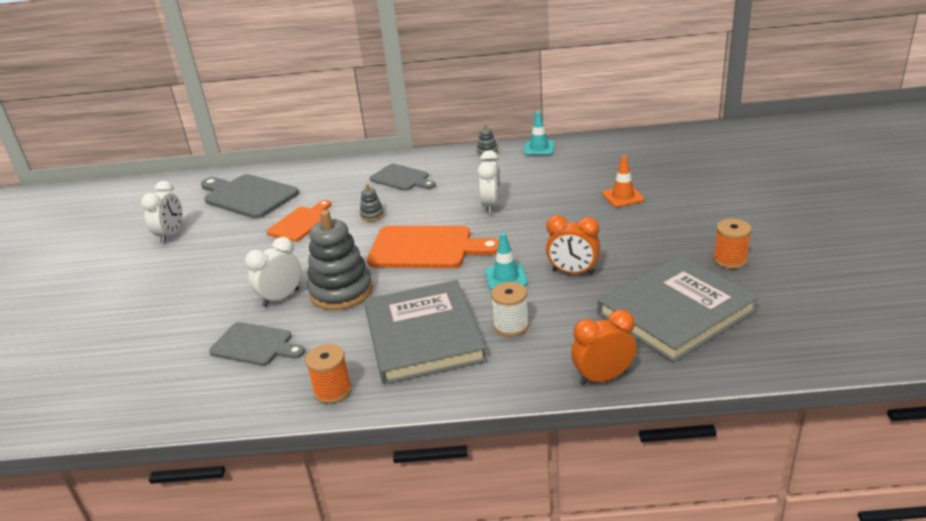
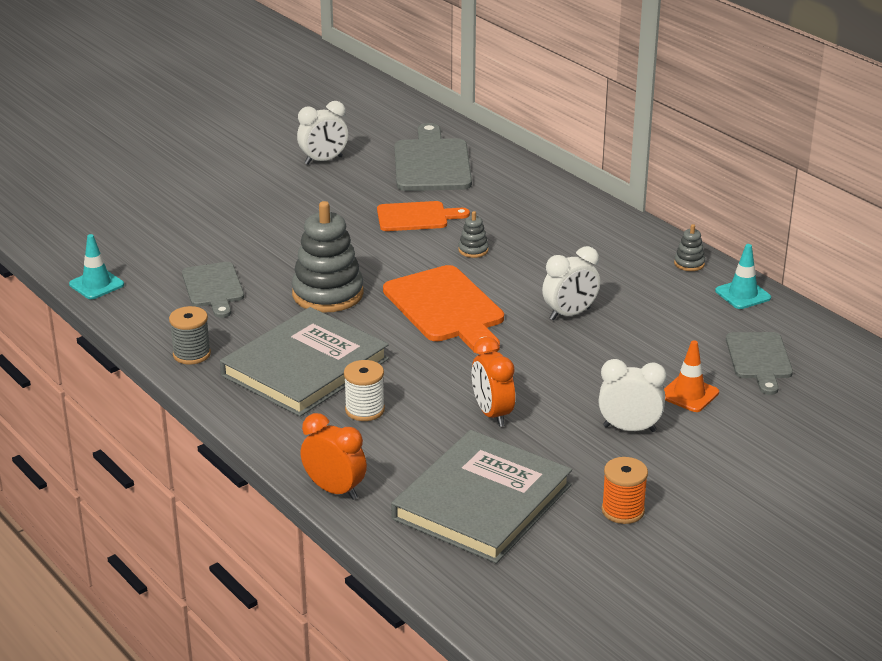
camera: 50 degrees right, 0 degrees up
white clock [245,237,301,307] -> white clock moved to [598,359,667,432]
orange spool [305,344,352,404] -> grey spool [169,306,211,365]
grey cutting board [370,164,436,191] -> grey cutting board moved to [726,332,793,395]
turquoise traffic cone [485,233,528,290] -> turquoise traffic cone moved to [69,234,124,299]
grey book [598,256,759,363] -> grey book turned 75 degrees counterclockwise [391,430,572,564]

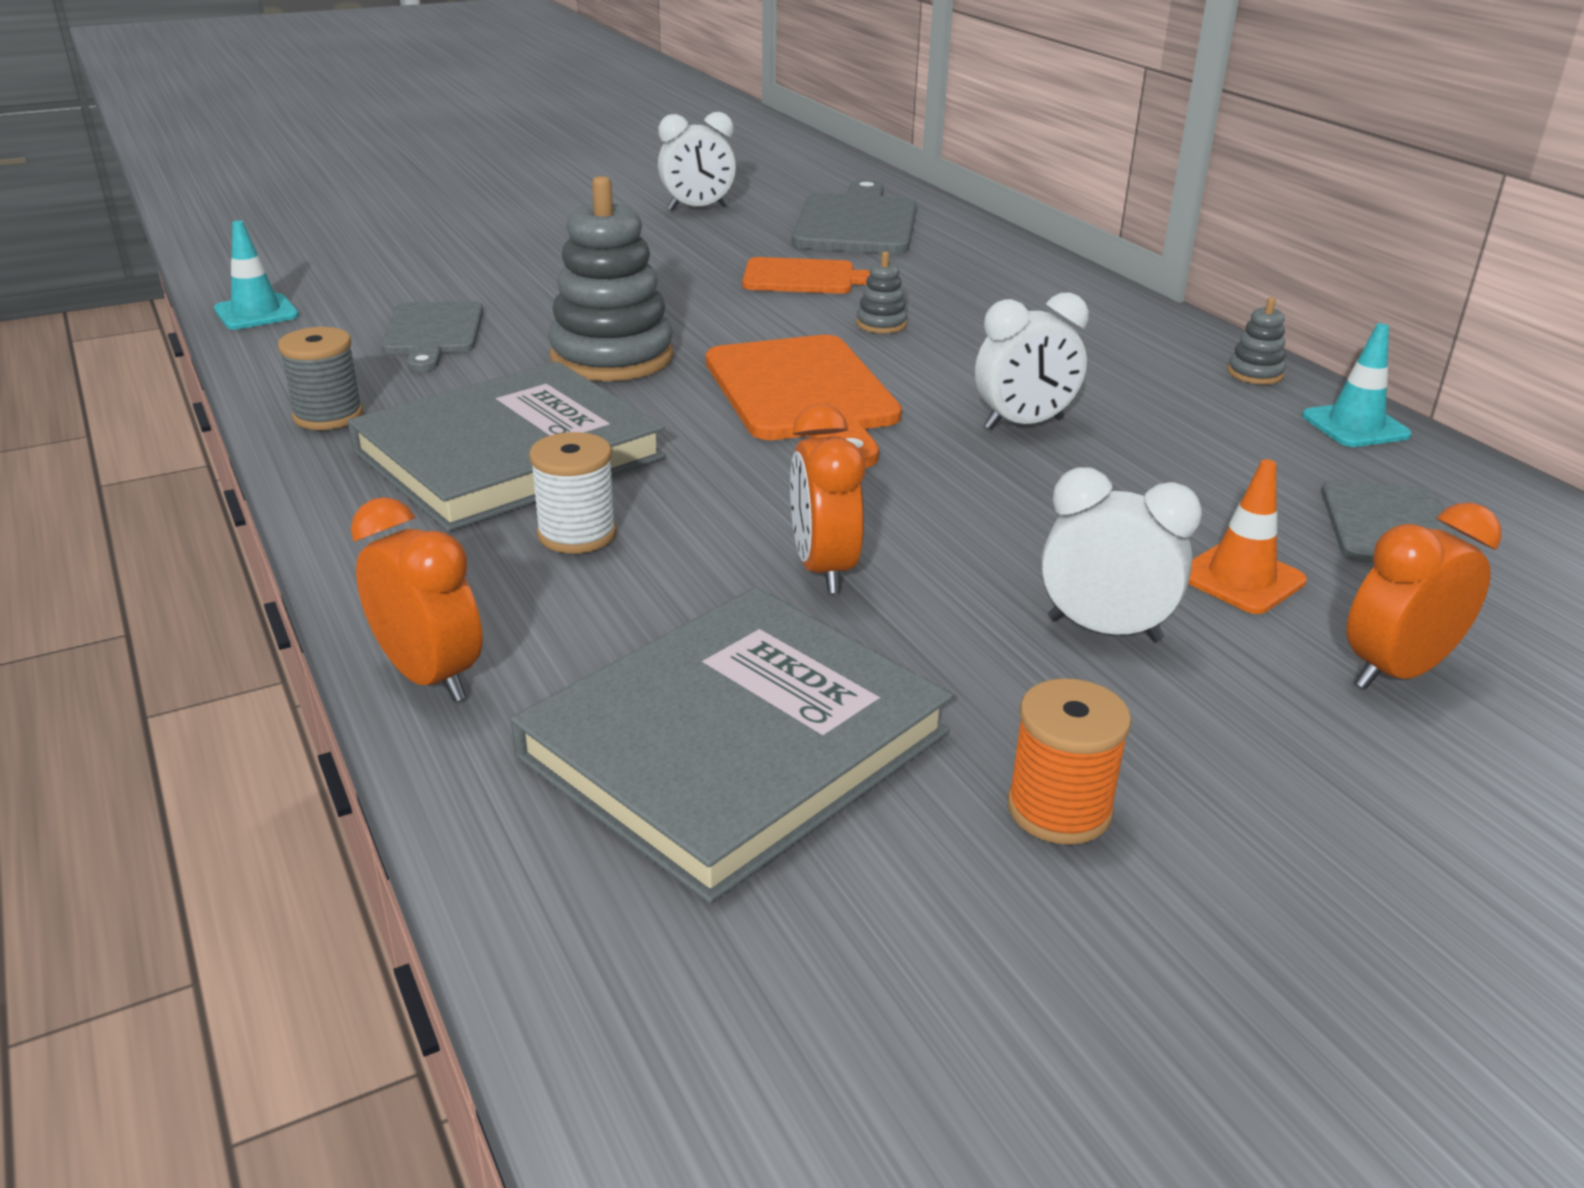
camera: 10 degrees right, 0 degrees up
none -> orange clock [1346,502,1502,689]

